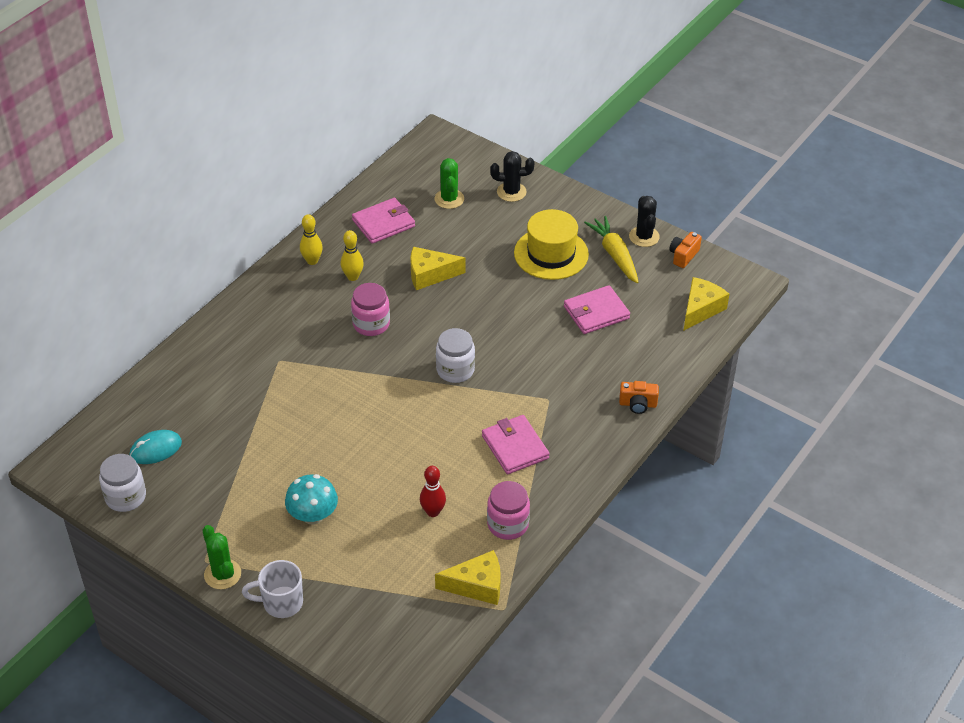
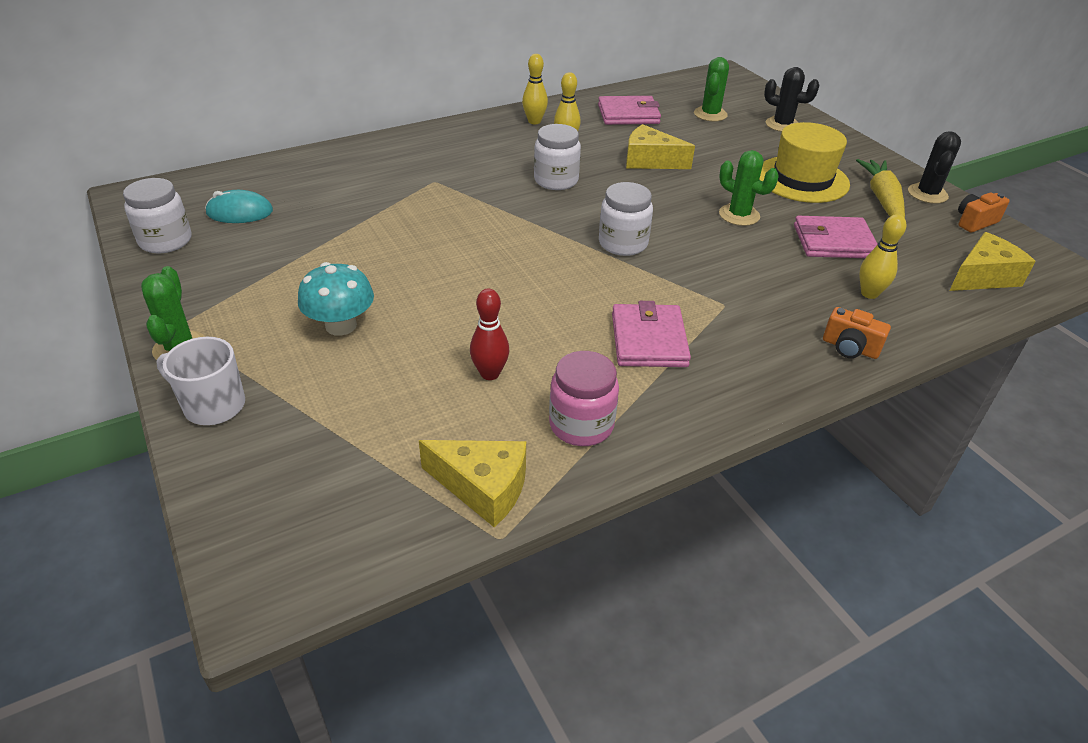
camera: 25 degrees right, 5 degrees down
pink jar [351,283,390,336] -> white jar [534,124,581,190]
none -> green cactus [719,150,779,226]
none -> yellow bowling pin [859,214,906,299]

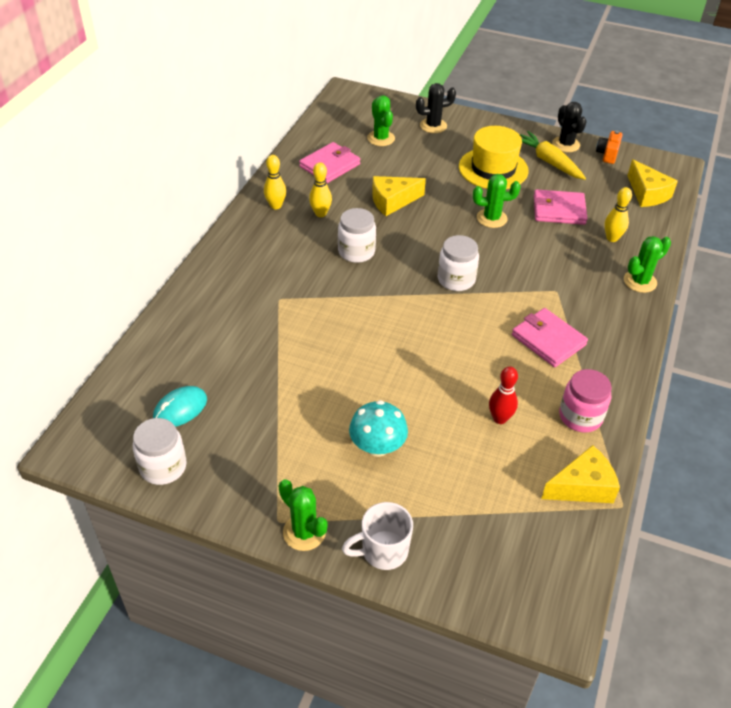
camera: 40 degrees left, 5 degrees up
pink wallet [794,216,878,258] -> pink wallet turned 45 degrees clockwise [534,189,587,225]
orange camera [823,307,891,359] -> green cactus [624,236,671,293]
yellow cheese [949,232,1036,291] -> yellow cheese turned 135 degrees clockwise [627,159,678,207]

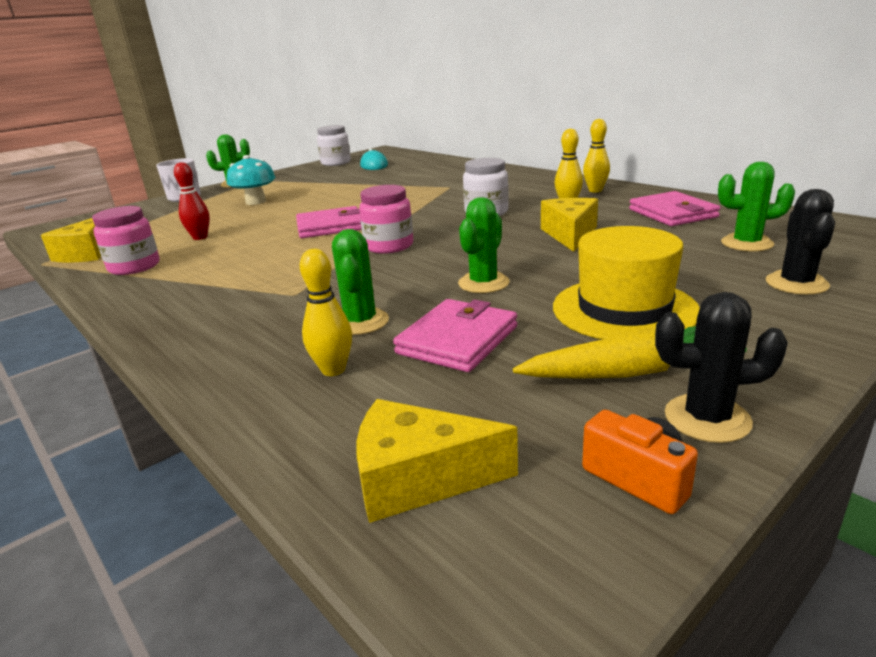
camera: 120 degrees right, 20 degrees down
white jar [438,235,479,291] -> pink jar [359,185,413,254]
pink wallet [512,308,588,367] -> pink wallet moved to [296,206,362,238]
green cactus [624,236,671,293] -> green cactus moved to [332,229,389,335]

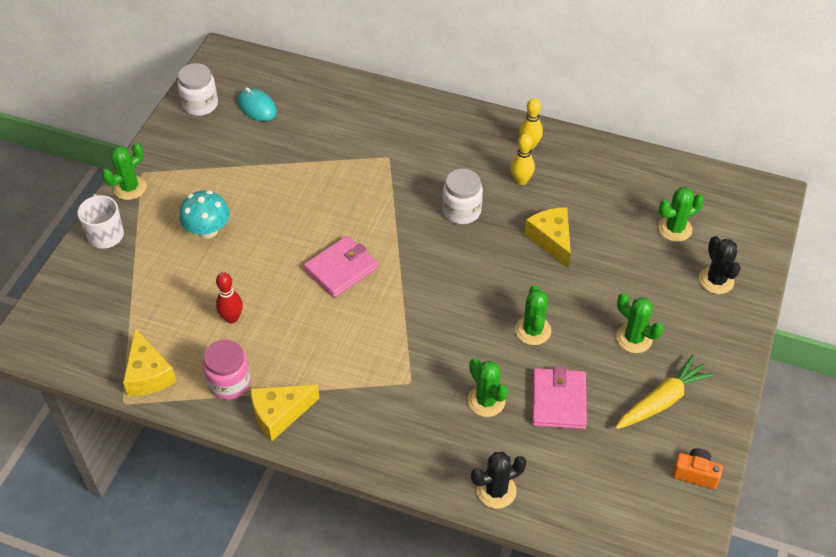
camera: 30 degrees left, 25 degrees up
yellow bowling pin [300,249,352,376] -> none
yellow cheese [357,399,518,523] -> yellow cheese moved to [250,385,320,441]
pink jar [359,185,413,254] -> none
yellow hat [553,226,700,339] -> green cactus [616,293,664,353]
pink wallet [629,191,721,226] -> none
black cactus [655,292,788,443] -> black cactus moved to [471,452,526,509]

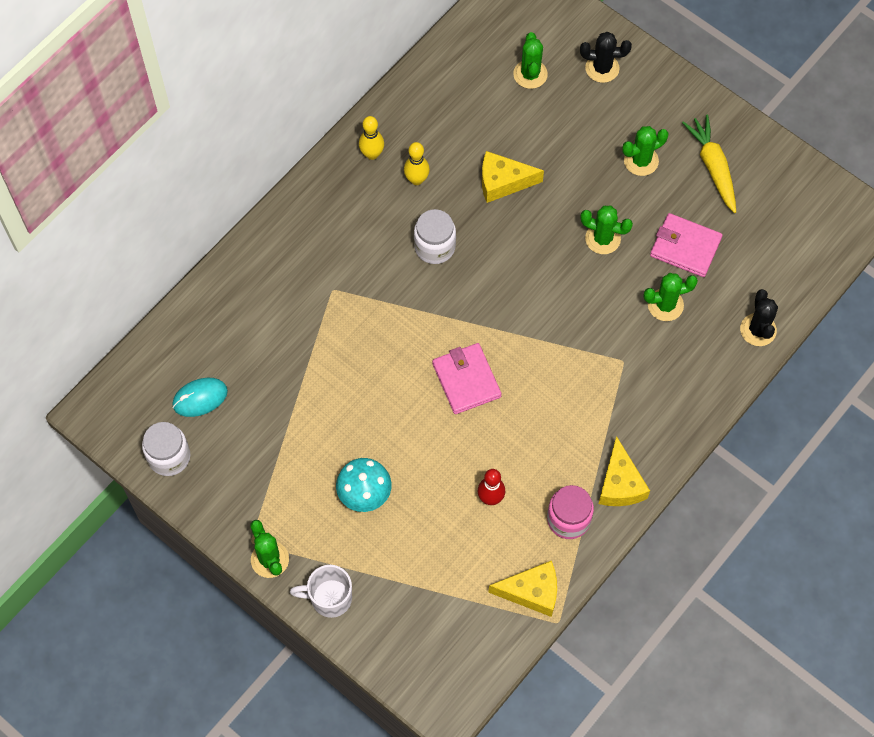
camera: 70 degrees left, 15 degrees up
orange camera [672,448,723,489] -> none

